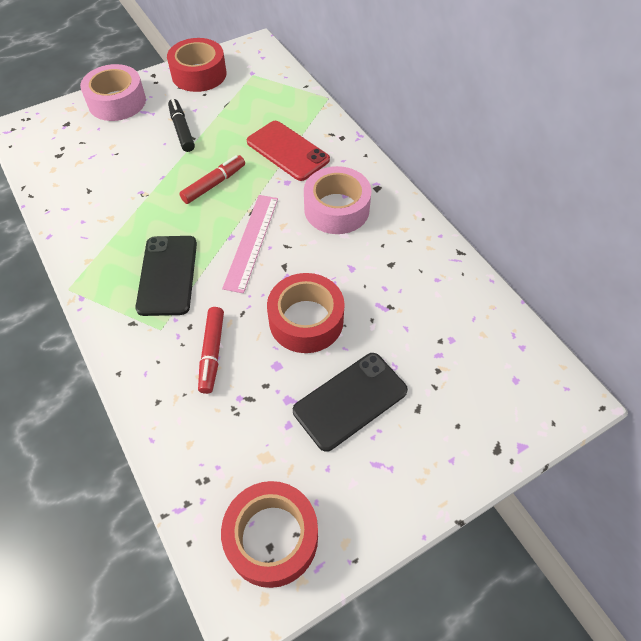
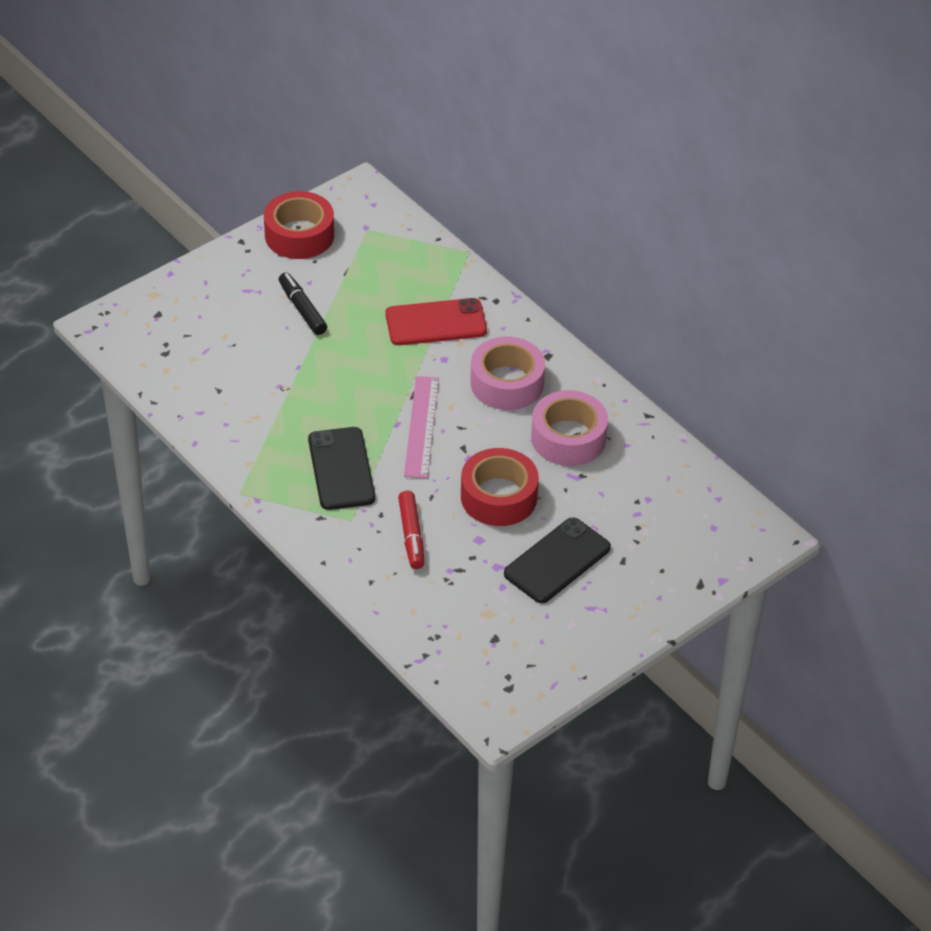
camera: 10 degrees left, 10 degrees down
pink tape [80,64,146,121] -> pink tape moved to [531,390,608,466]
red marker [179,155,245,204] -> none
red tape [221,481,318,588] -> none
red phone [247,121,330,181] -> red phone turned 45 degrees counterclockwise [385,298,487,345]

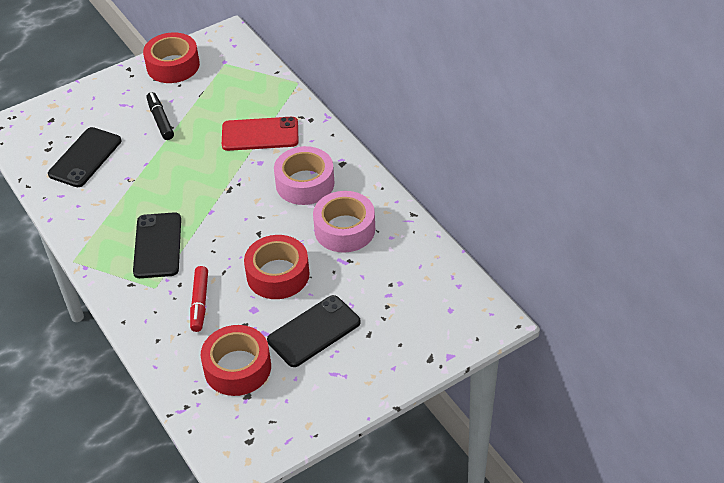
camera: 10 degrees right, 0 degrees up
pink ruler [404,376,439,478] -> none
none -> black phone [48,127,121,187]
none -> red tape [201,325,271,396]

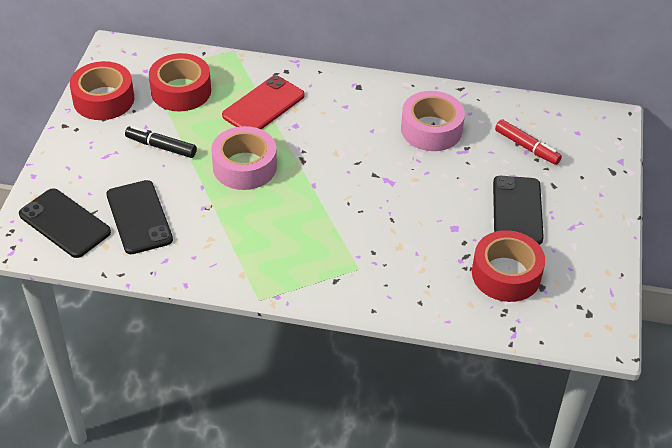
camera: 50 degrees left, 0 degrees up
black phone [133,212,181,278] -> black phone moved to [19,188,111,258]
red marker [190,266,208,332] -> red marker moved to [495,119,562,165]
red tape [244,235,310,299] -> red tape moved to [149,53,211,111]
pink tape [274,146,335,205] -> pink tape moved to [211,126,277,190]

